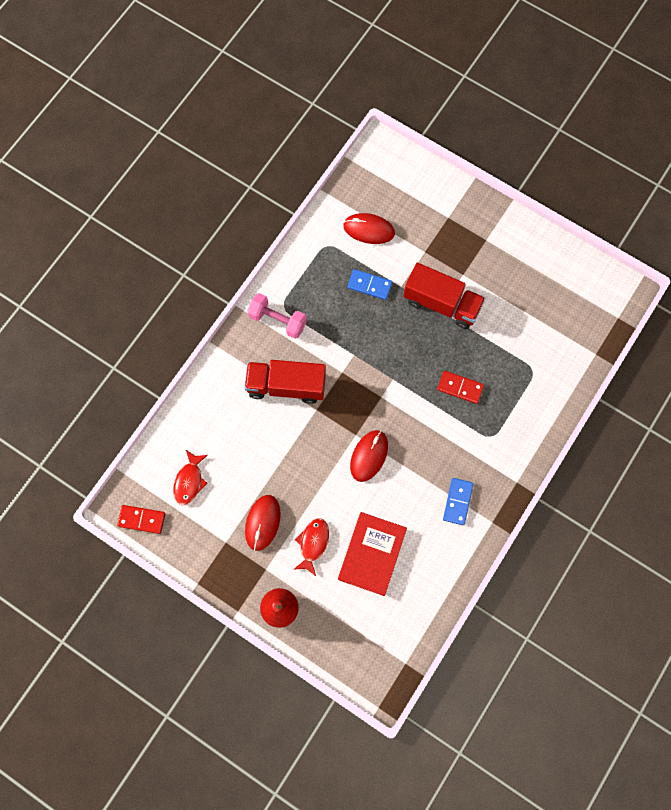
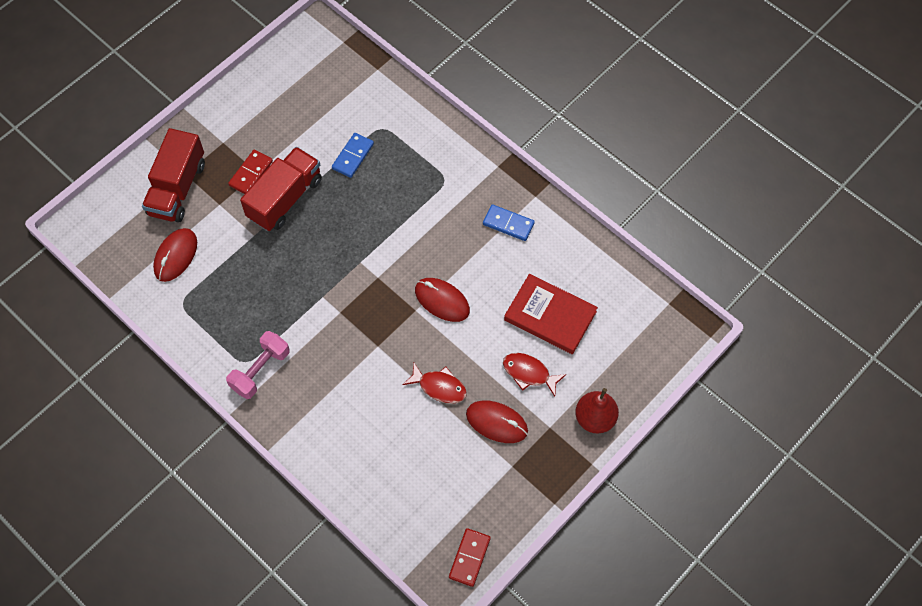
camera: 80 degrees left, 10 degrees down
red fish [173,450,208,505] -> red fish moved to [403,363,467,404]
red truck [244,360,326,404] -> red truck moved to [142,128,205,223]
blue domino [347,269,392,300] -> blue domino moved to [332,133,374,178]
red domino [437,371,484,404] -> red domino moved to [228,150,273,194]

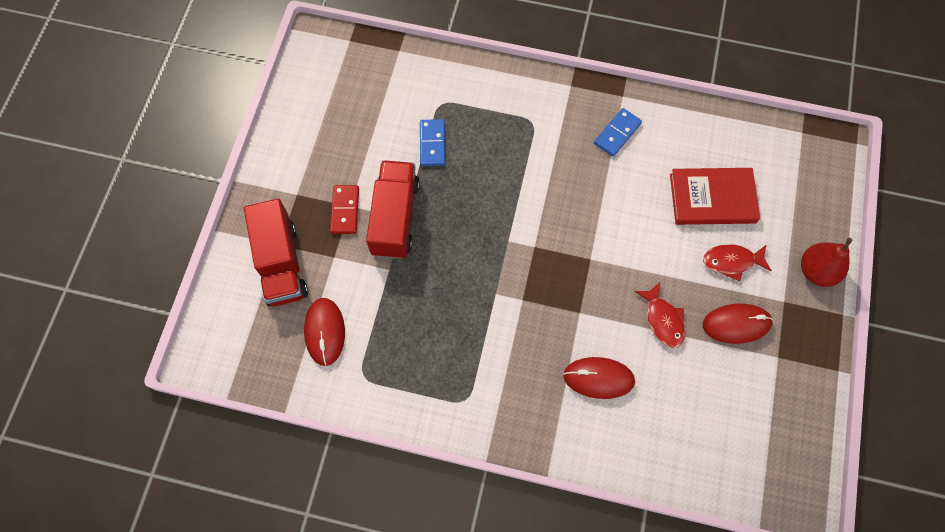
camera: 30 degrees left, 5 degrees up
pink dumbbell [226,331,290,399] -> none
red fish [403,363,467,404] -> red fish turned 75 degrees clockwise [634,281,685,348]
red mouse [415,278,470,322] -> red mouse moved to [563,357,635,399]
red domino [449,528,491,587] -> none
blue domino [483,204,535,241] -> blue domino turned 45 degrees counterclockwise [594,108,642,157]

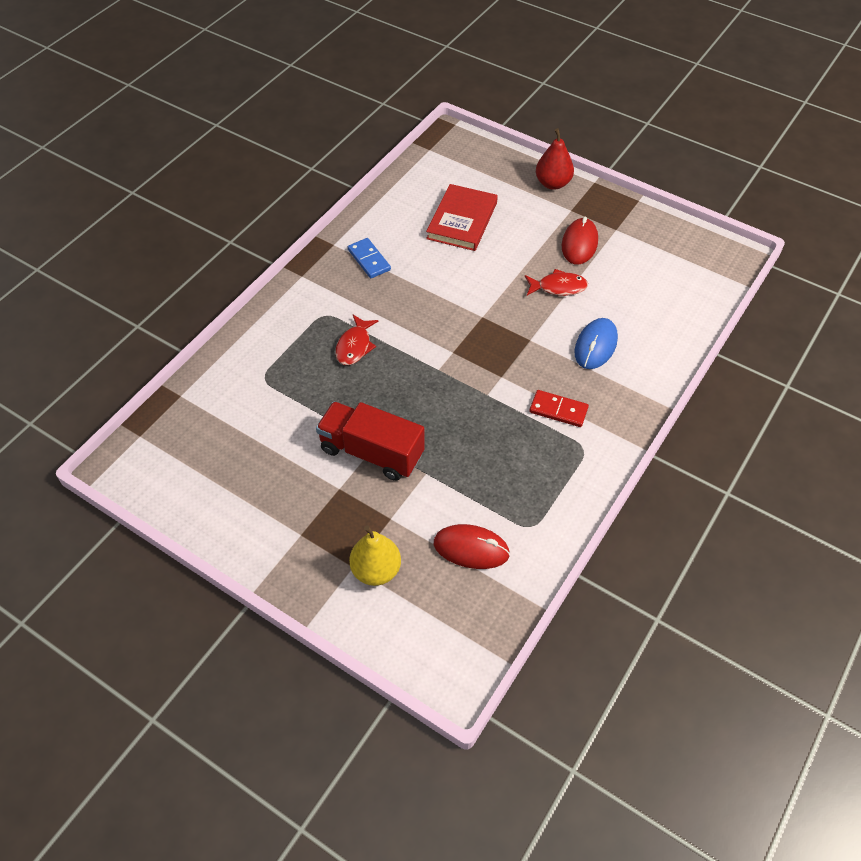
camera: 70 degrees left, 15 degrees down
red truck [244,199,308,306] -> yellow pear [349,526,401,586]
red domino [330,185,359,234] -> red domino moved to [529,390,589,427]
blue domino [420,119,445,166] -> none
red mouse [563,357,635,399] -> blue mouse [574,318,618,369]
red fish [703,244,772,281] -> red fish moved to [335,315,379,365]

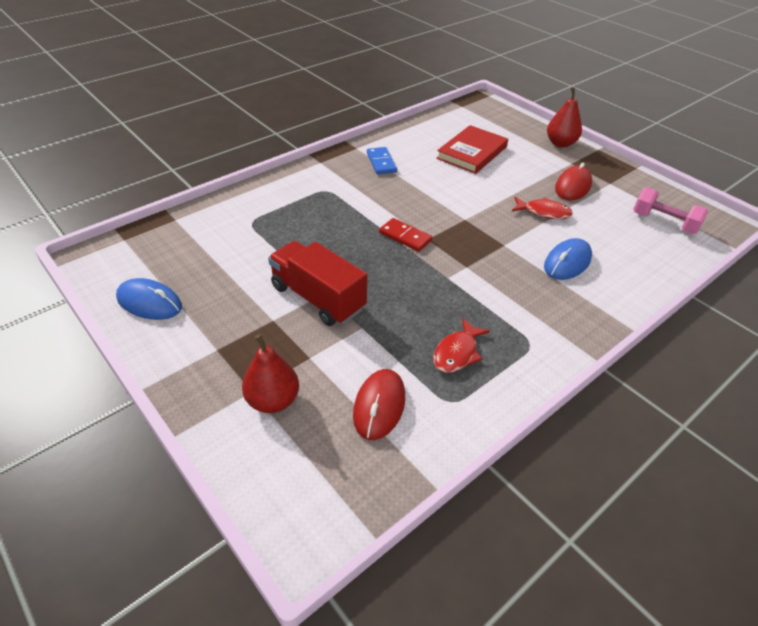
camera: 15 degrees right, 10 degrees down
red fish [335,315,379,365] -> red fish moved to [433,318,490,373]
yellow pear [349,526,401,586] -> red pear [242,334,299,413]
red mouse [434,524,510,569] -> red mouse turned 75 degrees clockwise [353,369,405,440]
red domino [529,390,589,427] -> red domino moved to [379,218,433,252]
none -> blue mouse [116,278,182,320]
none -> pink dumbbell [633,187,708,234]

